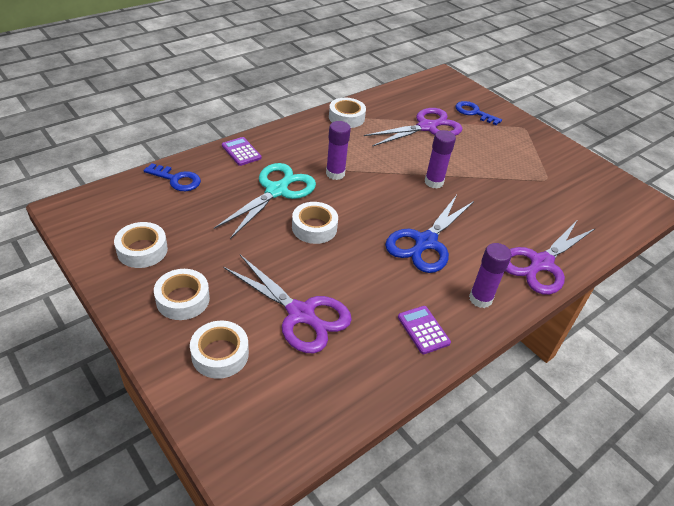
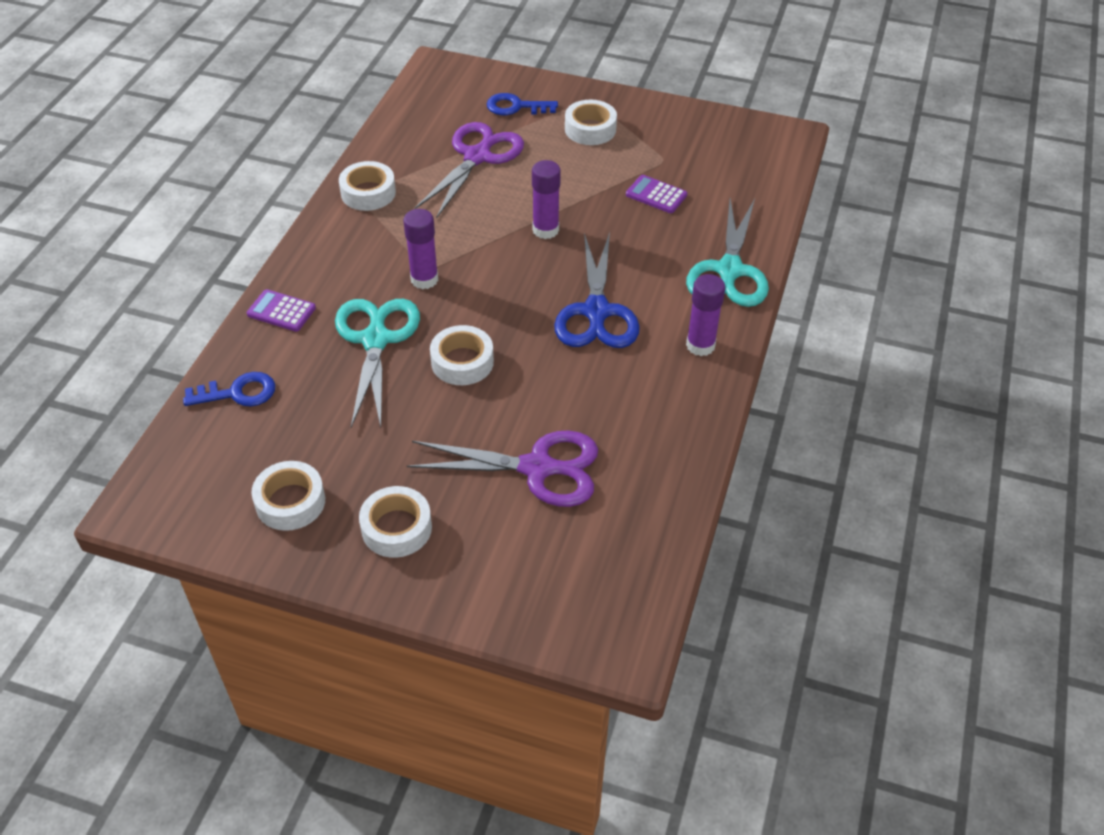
camera: 30 degrees left, 5 degrees up
white tape [190,321,249,379] -> white tape moved to [565,100,617,145]
purple calculator [398,306,451,354] -> purple calculator moved to [626,175,687,213]
purple scissors [505,221,596,295] -> turquoise scissors [686,199,769,307]

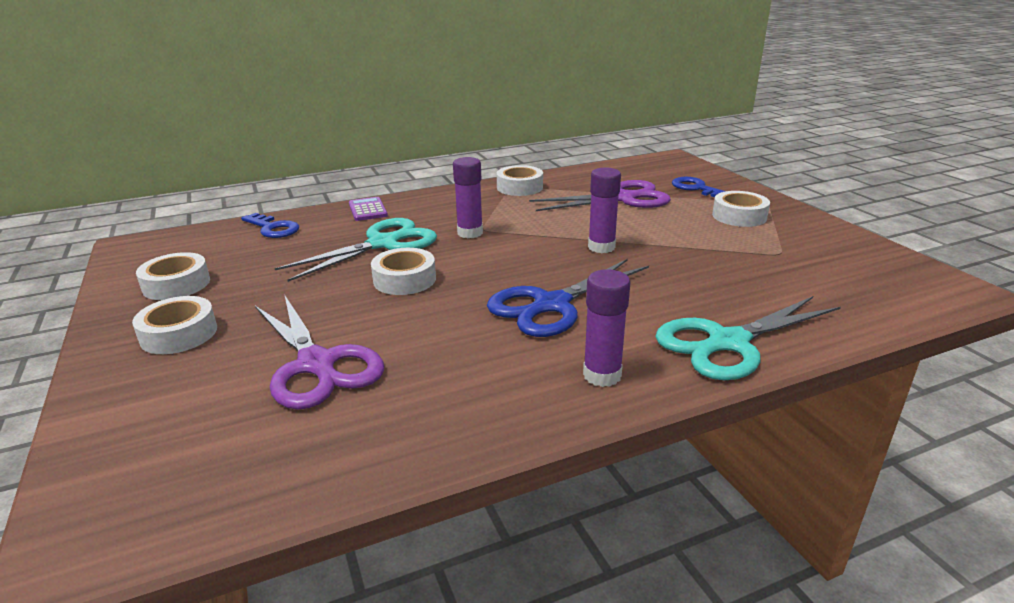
camera: 50 degrees right, 20 degrees down
purple calculator [626,175,687,213] -> none

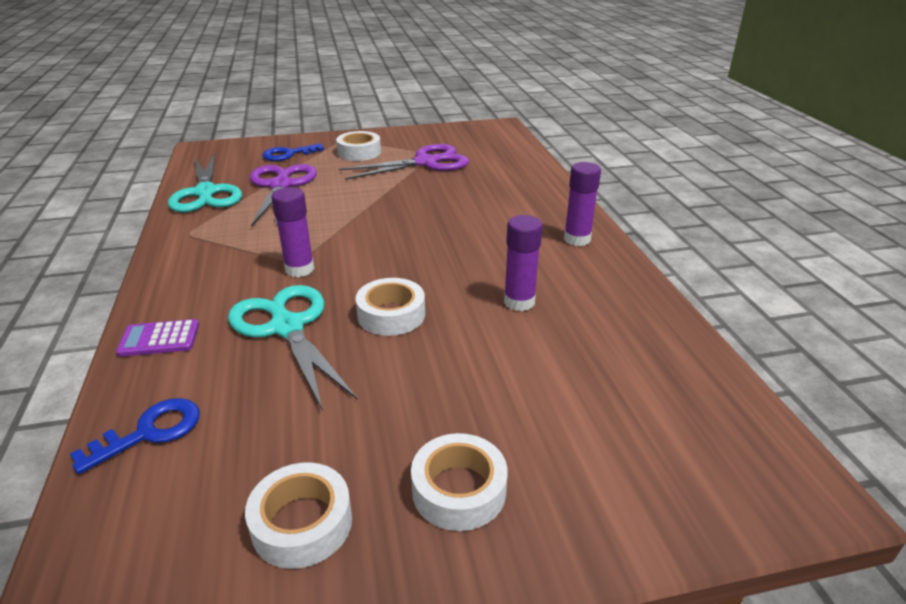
camera: 80 degrees left, 5 degrees up
purple scissors [255,294,384,410] -> purple scissors moved to [339,144,469,180]
blue scissors [487,259,649,337] -> none
white tape [497,165,543,196] -> none
purple glue stick [588,168,621,253] -> purple glue stick moved to [504,215,543,311]
turquoise scissors [655,296,841,380] -> turquoise scissors moved to [168,154,242,213]

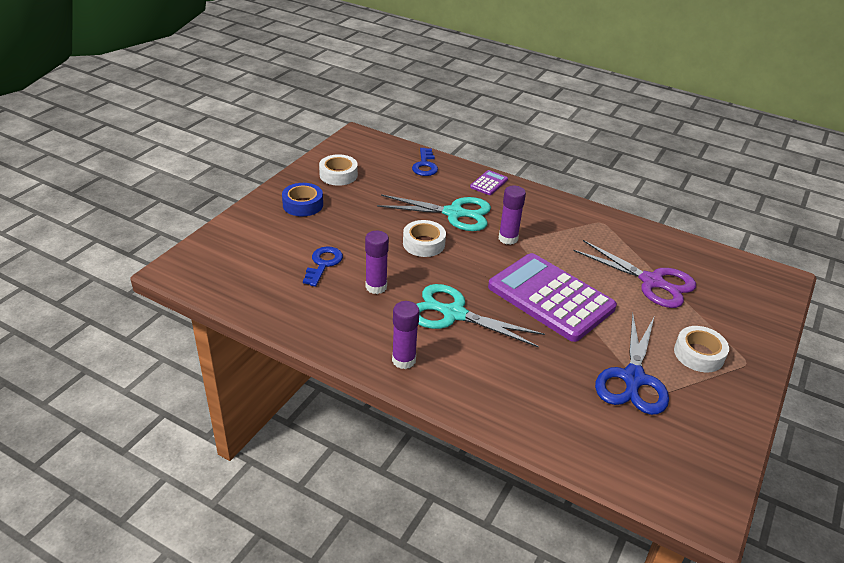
camera: 130 degrees right, 5 degrees up
turquoise scissors [168,154,242,213] -> turquoise scissors moved to [416,284,545,348]
blue key [262,143,324,161] -> blue key moved to [303,246,343,287]
purple scissors [339,144,469,180] -> blue scissors [595,313,669,415]
white tape [411,433,508,531] -> blue tape [282,183,323,217]
none -> purple calculator [488,253,617,342]

